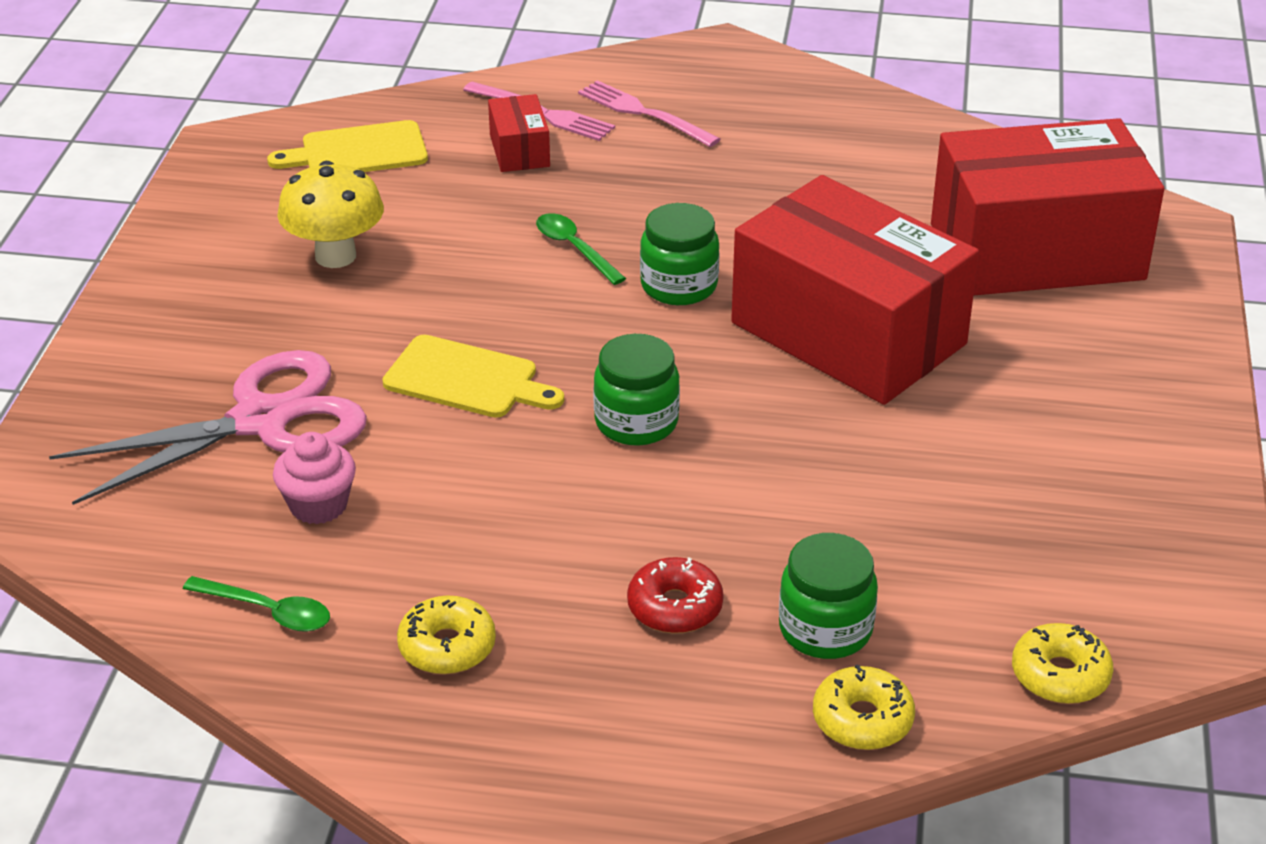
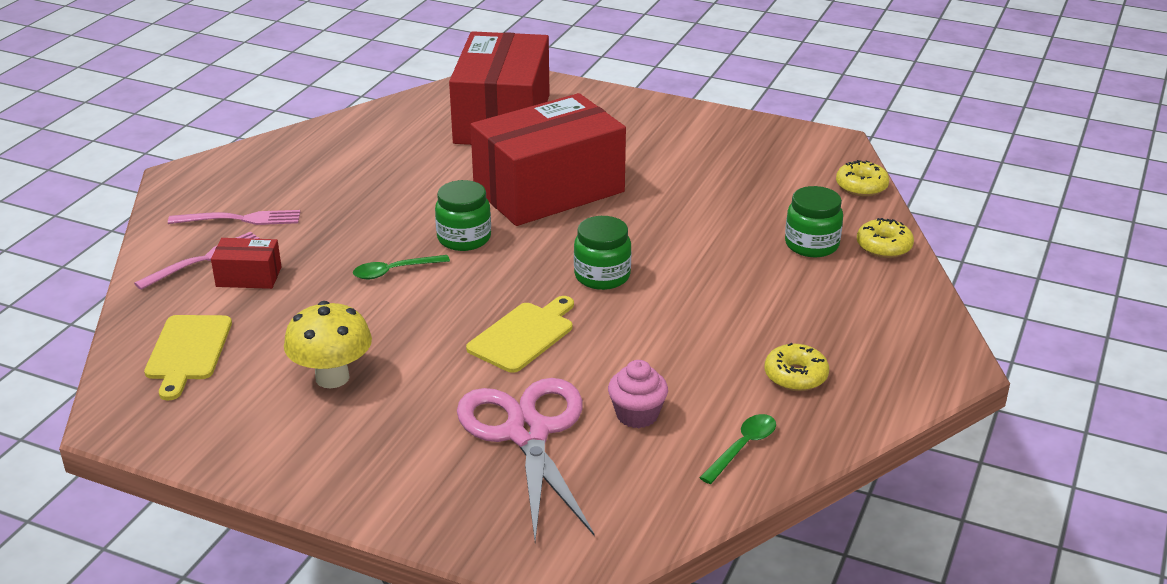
camera: 75 degrees left, 5 degrees down
pink fork [578,80,720,147] -> pink fork turned 150 degrees counterclockwise [168,210,300,225]
red donut [627,557,724,634] -> none

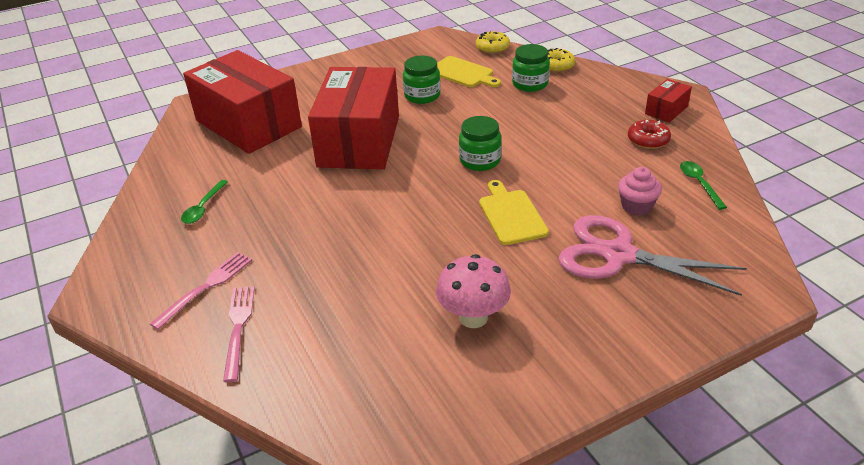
camera: 50 degrees left, 5 degrees up
yellow cutting board [144,315,232,400] -> yellow cutting board moved to [437,56,501,87]
red box [211,238,281,289] -> red box moved to [645,79,692,123]
yellow mushroom [284,301,372,388] -> pink mushroom [436,254,511,328]
green spoon [353,255,450,279] -> green spoon moved to [181,180,228,224]
green jar [435,180,491,251] -> green jar moved to [403,55,441,104]
yellow donut [765,343,829,391] -> red donut [628,120,671,149]

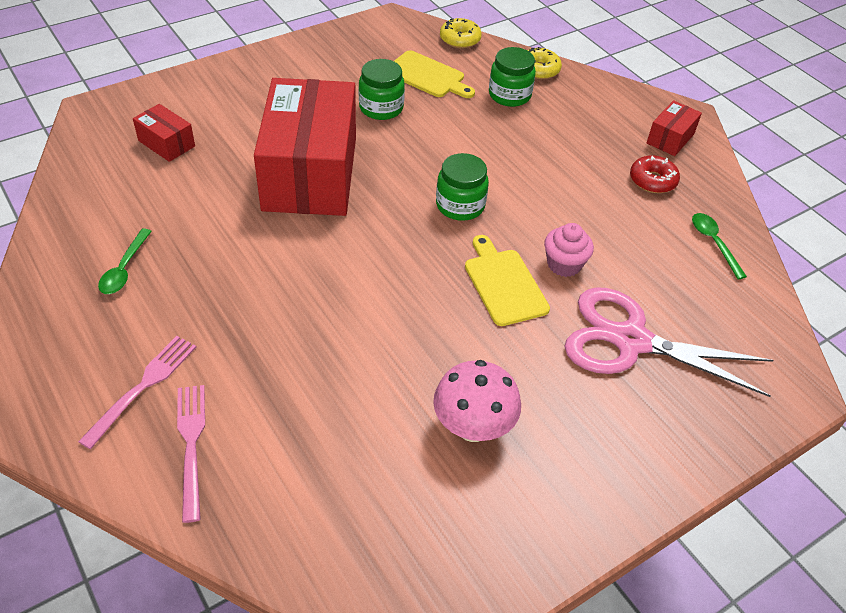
camera: 10 degrees left, 10 degrees up
red box [183,50,302,154] -> red box [133,104,195,162], size x0.41
pink cupcake [618,167,662,216] -> pink cupcake moved to [544,223,594,277]

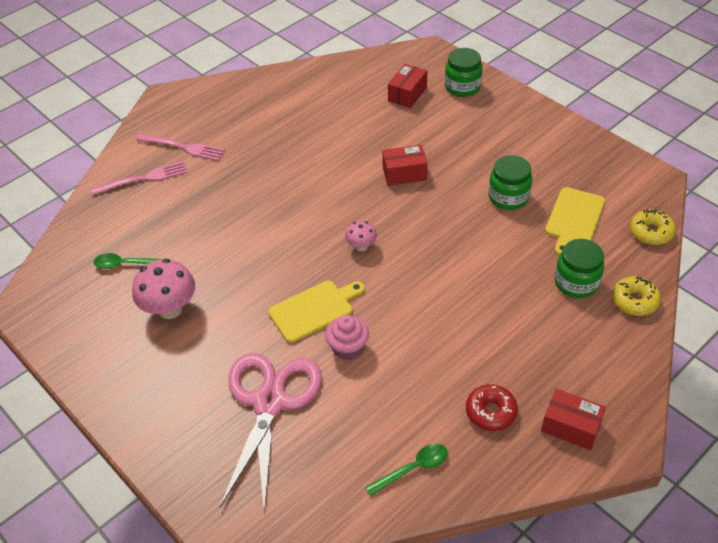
camera: 85 degrees right, 0 degrees up
green spoon [98,229,152,294] -> green spoon moved to [93,253,162,269]
red box [254,78,356,216] -> red box [382,145,428,186], size x0.41
green jar [436,153,489,221] -> green jar moved to [445,48,483,97]
none -> pink mushroom [345,221,377,252]

